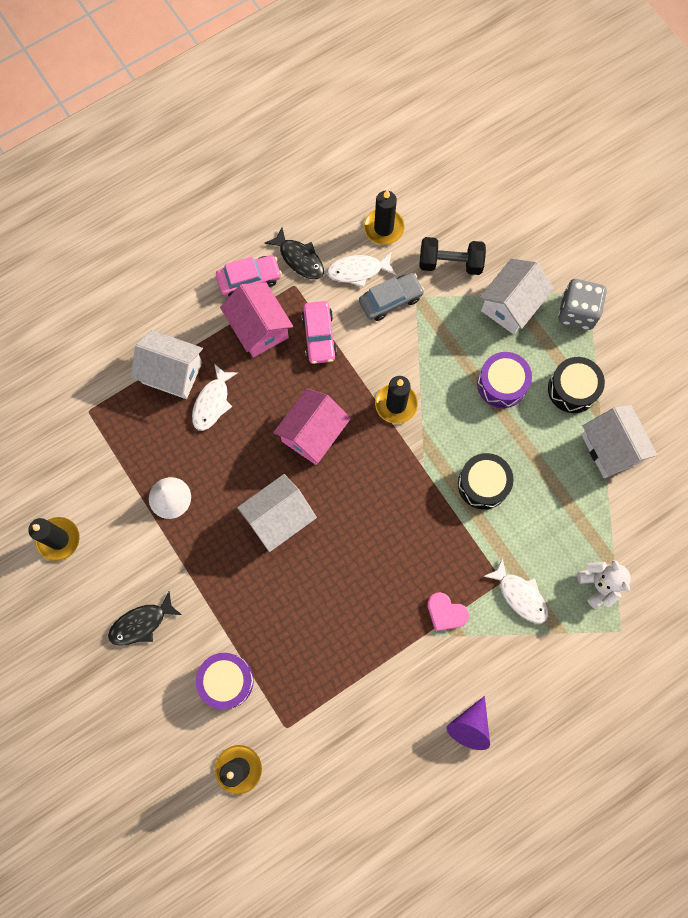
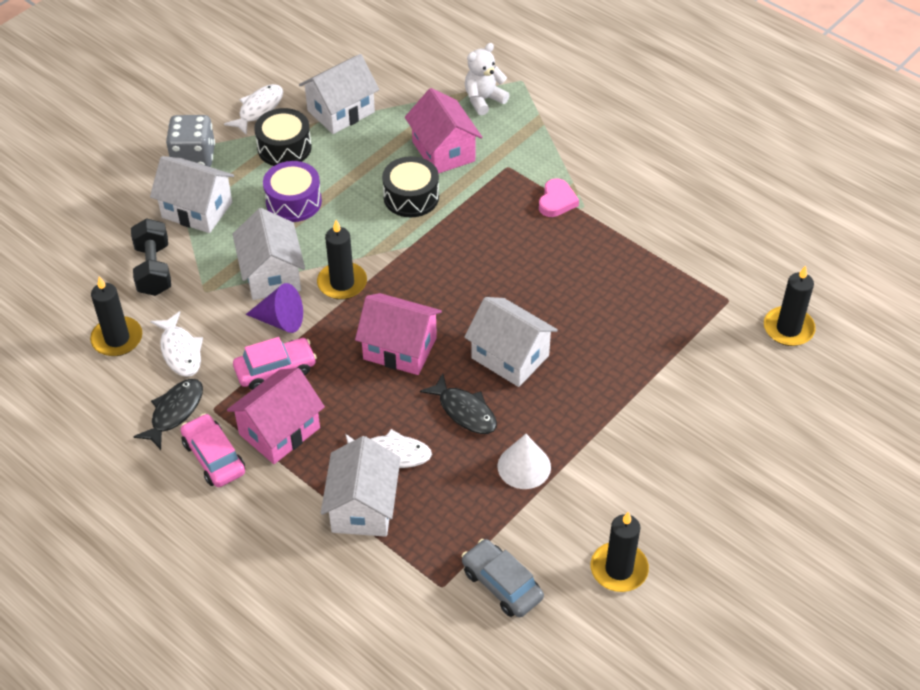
camera: 105 degrees left, 25 degrees down
black fish [108,591,181,646] -> black fish moved to [420,374,497,434]
purple drum [196,653,254,709] -> none
grey car [359,273,425,321] -> grey car moved to [462,539,544,617]
purple cone [447,696,490,750] -> purple cone moved to [246,283,303,333]
white fish [483,558,548,623] -> white fish moved to [224,84,283,135]
none -> white house [233,208,305,300]
none -> pink house [405,88,482,174]

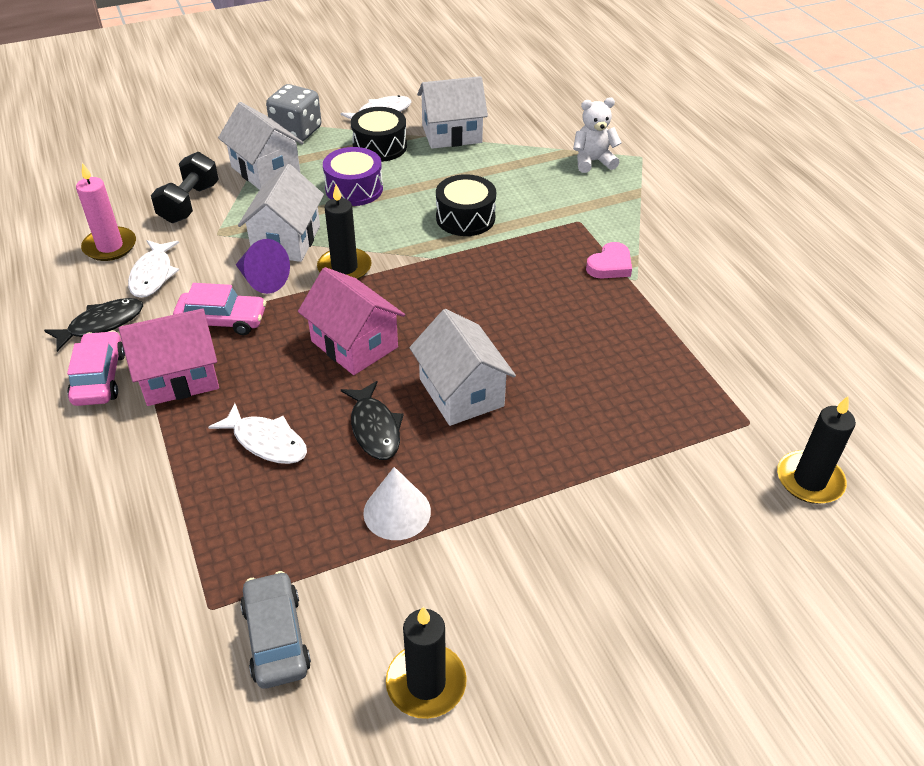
camera: 25 degrees right, 5 degrees down
black candle [90,276,142,356] -> pink candle [76,163,136,261]
white house [321,436,400,537] -> none
pink house [405,88,482,174] -> none

